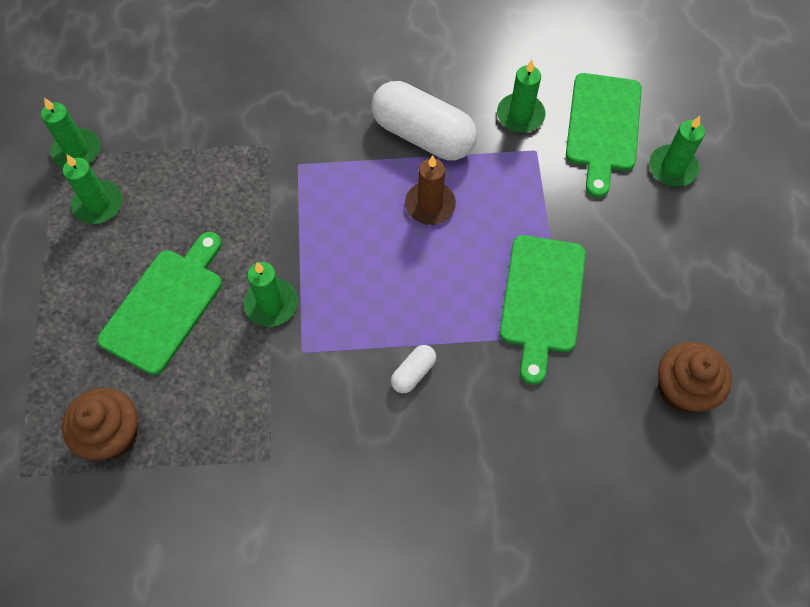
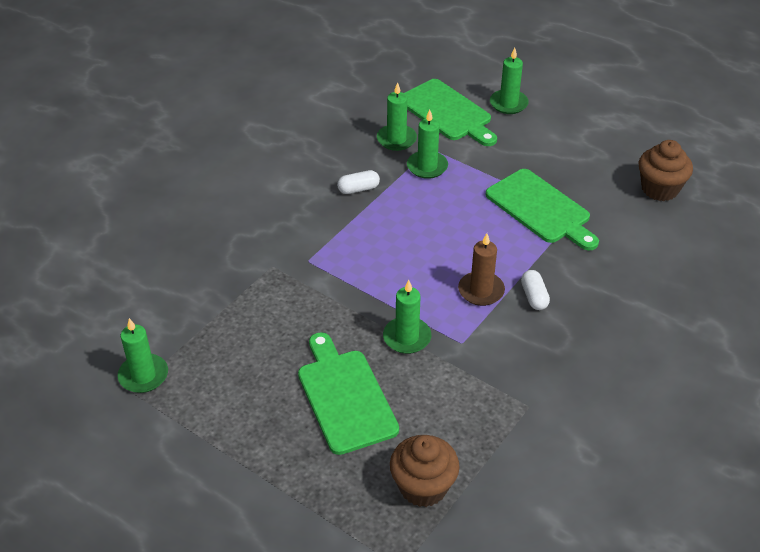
camera: 50 degrees left, 20 degrees down
green candle [63,155,123,224] -> green candle moved to [407,109,448,179]
white capsule [371,81,477,161] -> white capsule [337,170,380,194], size x0.44
brown candle [405,156,456,225] -> brown candle moved to [458,233,505,306]

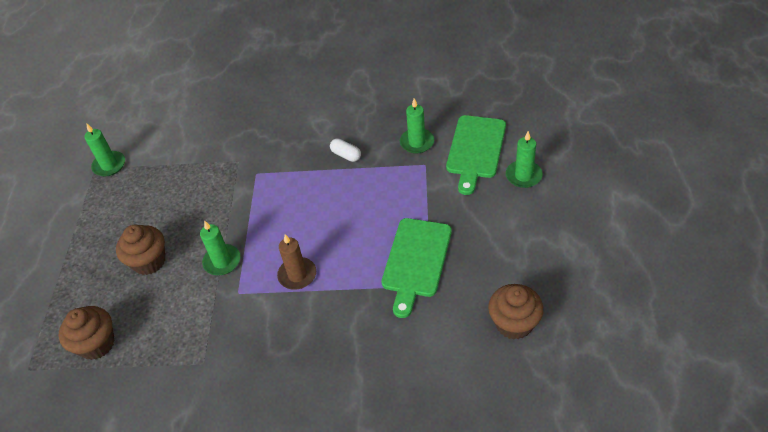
camera: 60 degrees right, 5 degrees up
green cutting board [298,332,399,455] -> brown cupcake [116,225,165,275]
green candle [407,109,448,179] -> none
white capsule [521,270,550,310] -> none

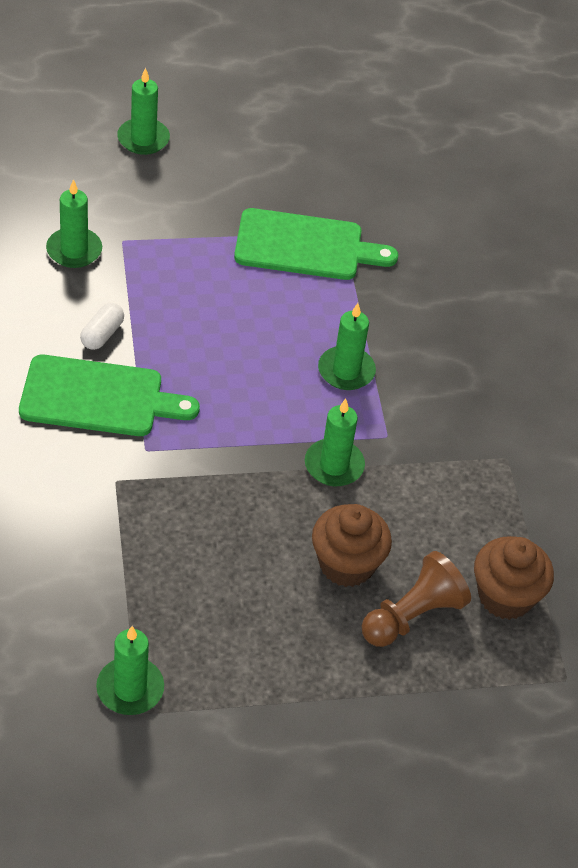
camera: 110 degrees left, 0 degrees up
brown candle [277,234,316,290] -> green candle [318,303,376,390]
green cutting board [446,115,506,195] -> green cutting board moved to [19,355,200,436]
brown cupcake [488,284,544,340] -> none
none -> brown pawn [362,551,471,647]

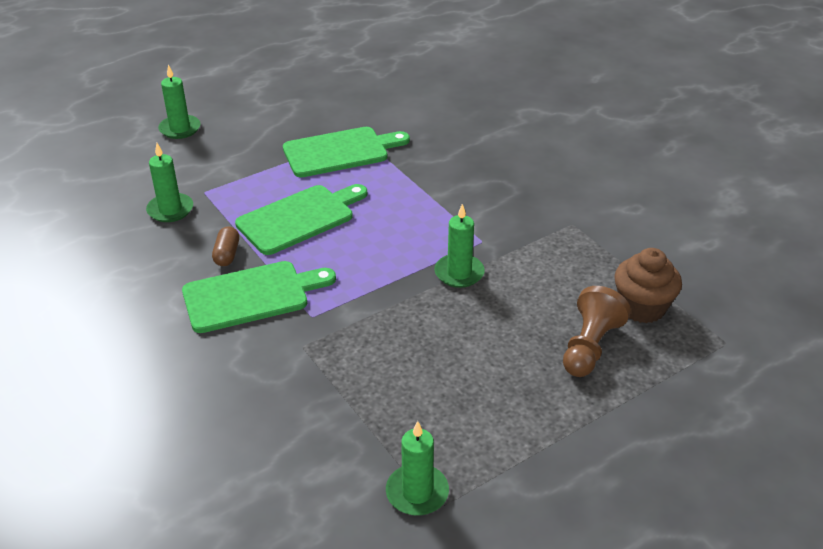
camera: 20 degrees left, 10 degrees down
white capsule [80,303,124,350] -> brown capsule [212,226,239,266]
brown cupcake [312,504,392,587] -> none
green candle [318,303,376,390] -> none
none -> green cutting board [235,184,367,255]

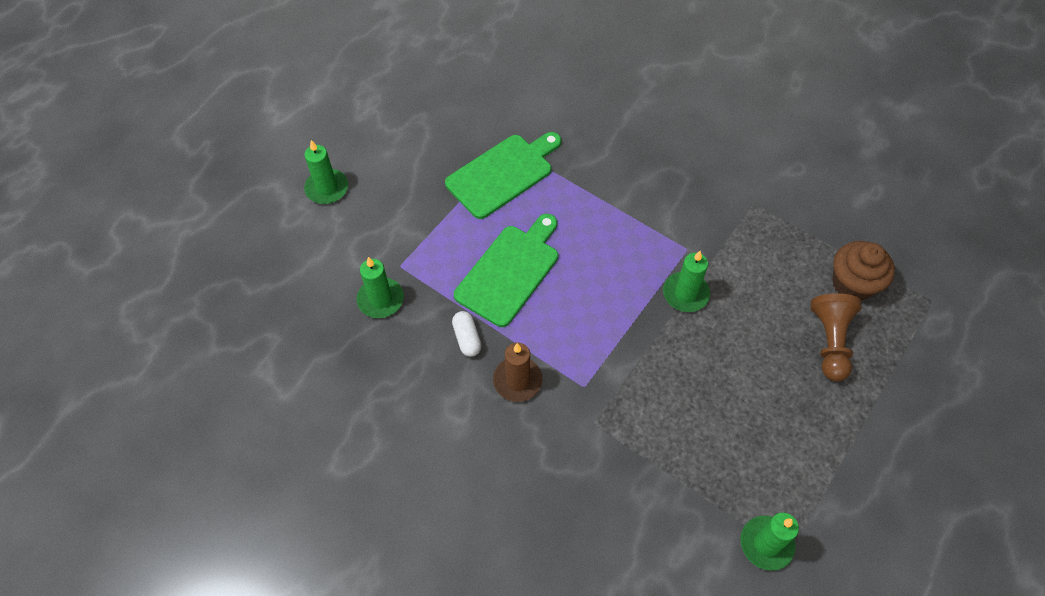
camera: 20 degrees left, 20 degrees up
green cutting board [182,261,336,333] -> brown candle [493,343,543,402]
brown capsule [212,226,239,266] -> white capsule [452,311,482,357]

